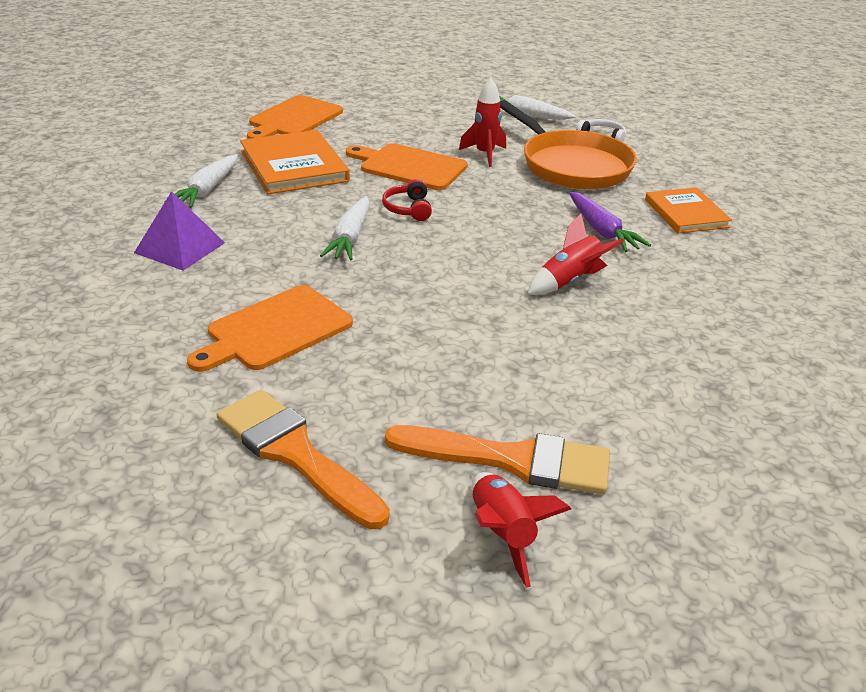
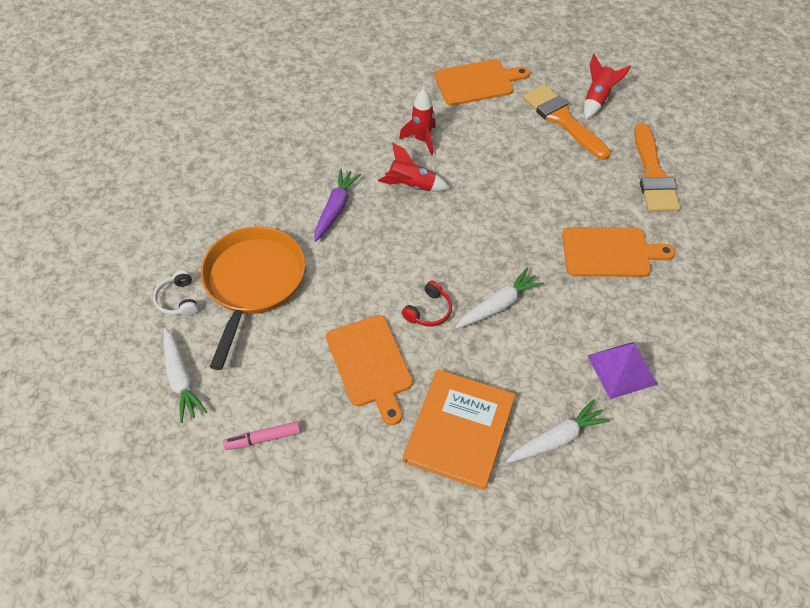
camera: 135 degrees left, 20 degrees up
orange cutting board [247,95,343,139] -> orange cutting board moved to [434,59,530,106]
red rocket [459,78,506,167] -> red rocket moved to [399,89,436,156]
orange book [645,187,732,233] -> none
none -> pink marker [223,421,300,450]

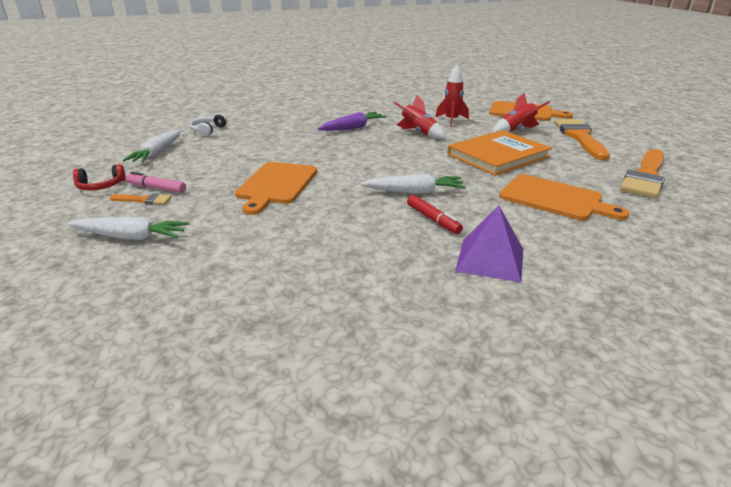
camera: 35 degrees right, 25 degrees down
orange pan [201,226,305,370] -> none
red headphones [402,280,452,326] -> red headphones moved to [73,164,125,190]
orange book [403,369,516,490] -> orange book moved to [447,130,552,176]
white carrot [506,399,610,463] -> white carrot moved to [68,217,189,240]
red rocket [584,54,631,119] -> red rocket moved to [492,93,550,133]
none -> orange brush [110,193,172,204]
none -> red marker [407,195,463,234]

